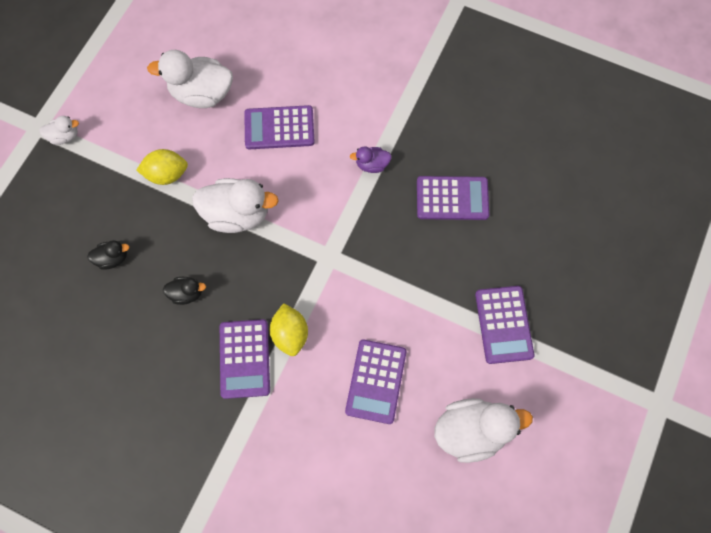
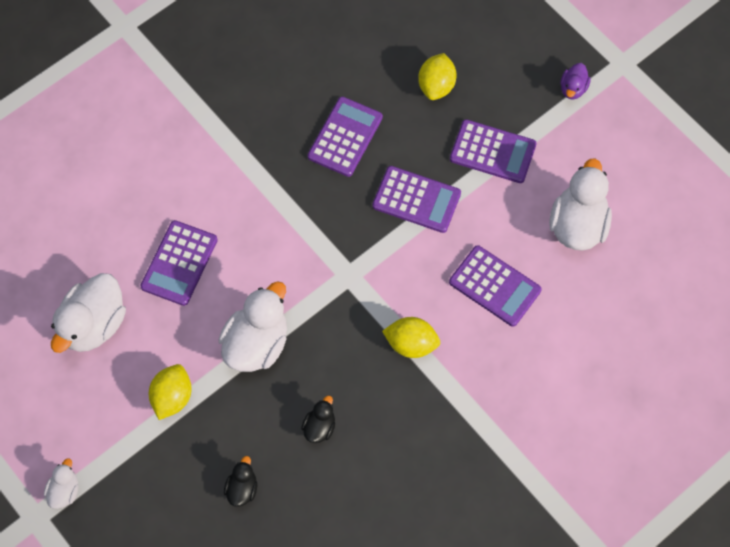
camera: 65 degrees left, 5 degrees down
purple calculator [220,319,270,399] -> purple calculator moved to [372,166,461,233]
purple duck [350,147,392,173] -> purple duck moved to [560,63,591,99]
none -> yellow lemon [418,53,456,100]

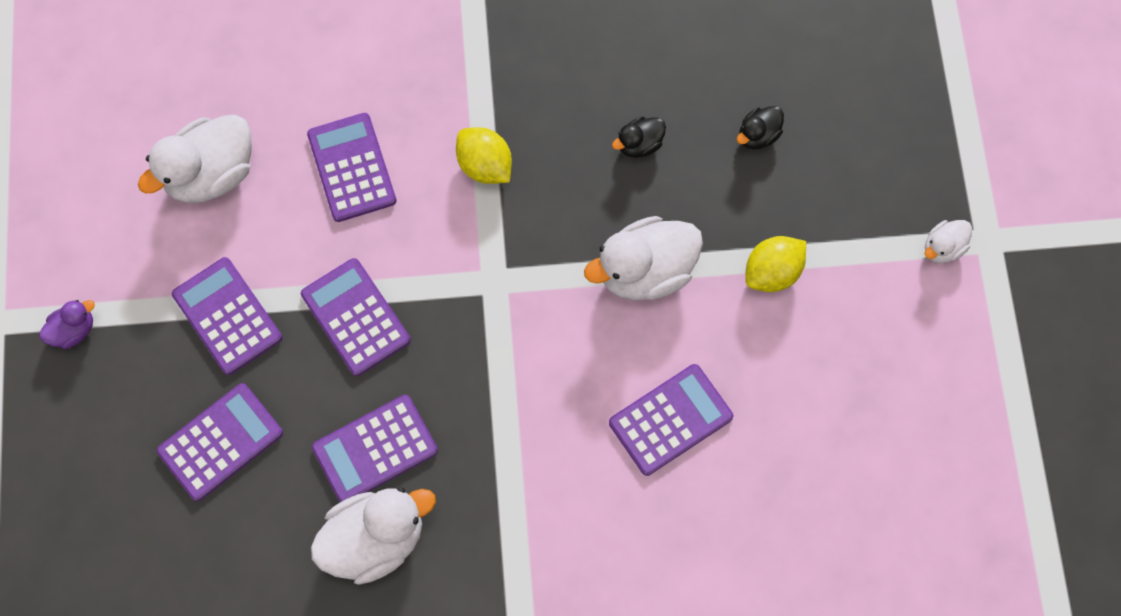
camera: 145 degrees left, 5 degrees up
white duck [51,273,126,353] -> white duck moved to [311,488,436,585]
yellow lemon [418,53,456,100] -> purple calculator [157,383,283,501]

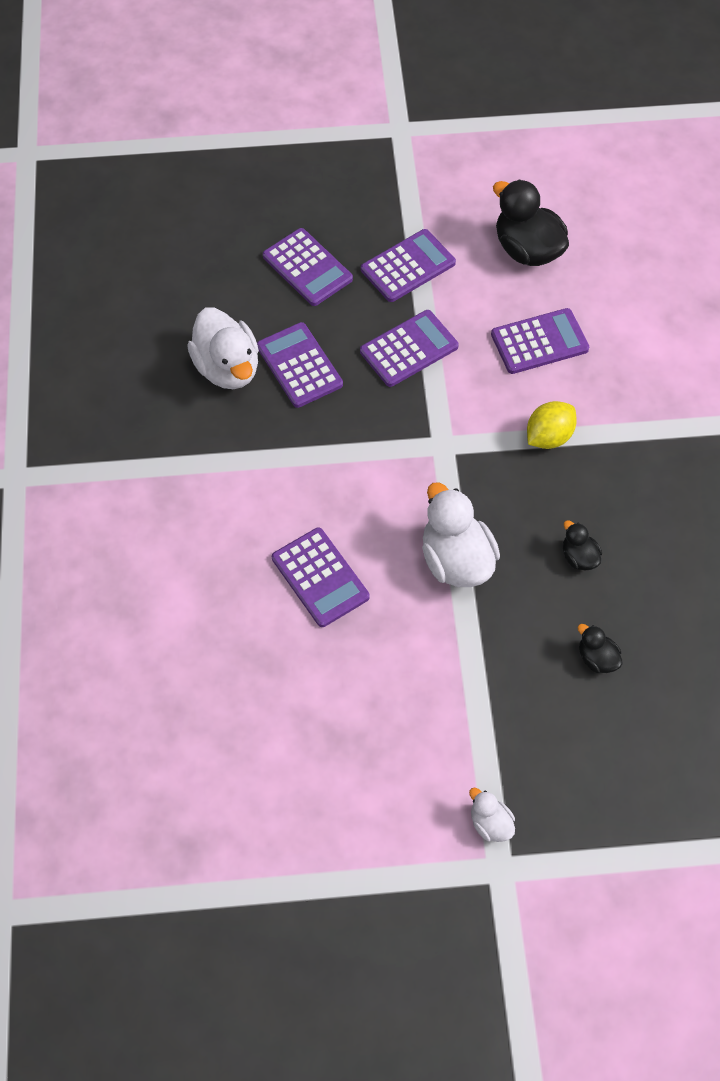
camera: 90 degrees right, 10 degrees down
purple duck [39,300,95,349] -> none
white duck [138,115,252,203] -> black duck [493,179,569,266]
yellow lemon [745,236,806,292] -> none

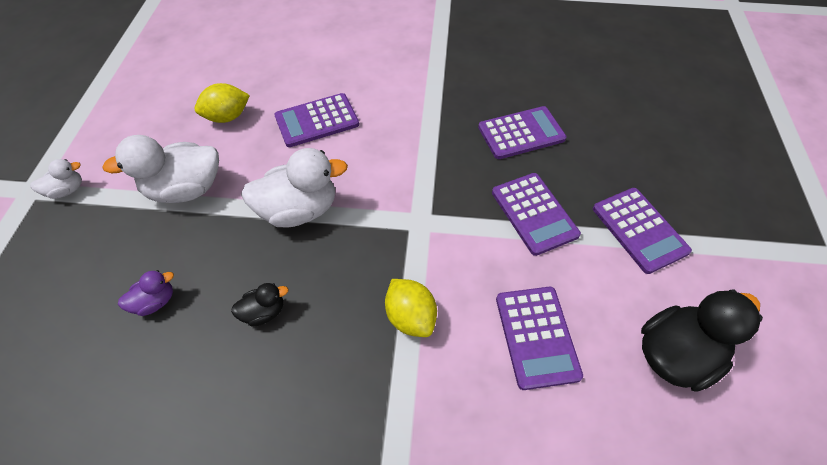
camera: 100 degrees right, 5 degrees down
white duck [187,308,259,389] -> white duck moved to [102,135,219,203]
purple calculator [263,228,353,306] -> none
black duck [577,624,623,673] -> purple duck [118,270,174,316]
none -> yellow lemon [194,83,250,123]

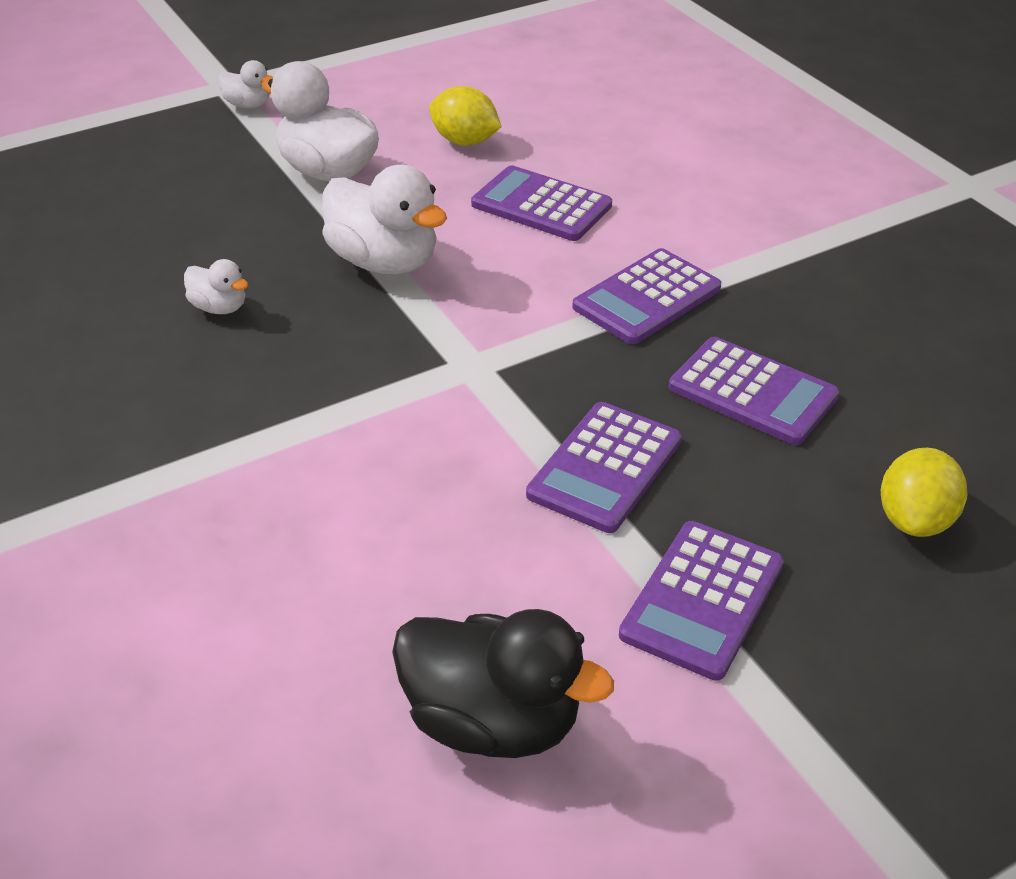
camera: 55 degrees right, 15 degrees down
purple duck [118,270,174,316] -> none
black duck [231,283,288,327] -> white duck [184,259,248,314]
yellow lemon [385,279,437,337] -> yellow lemon moved to [881,448,967,537]
purple calculator [496,287,583,390] -> purple calculator moved to [572,248,721,344]

